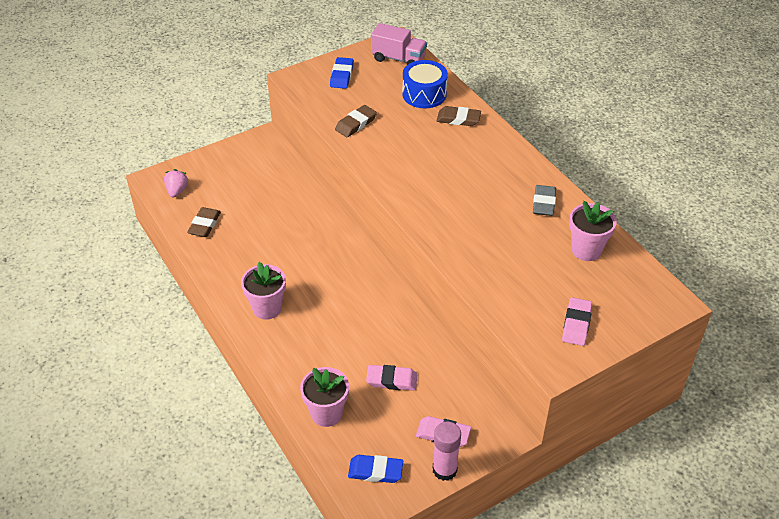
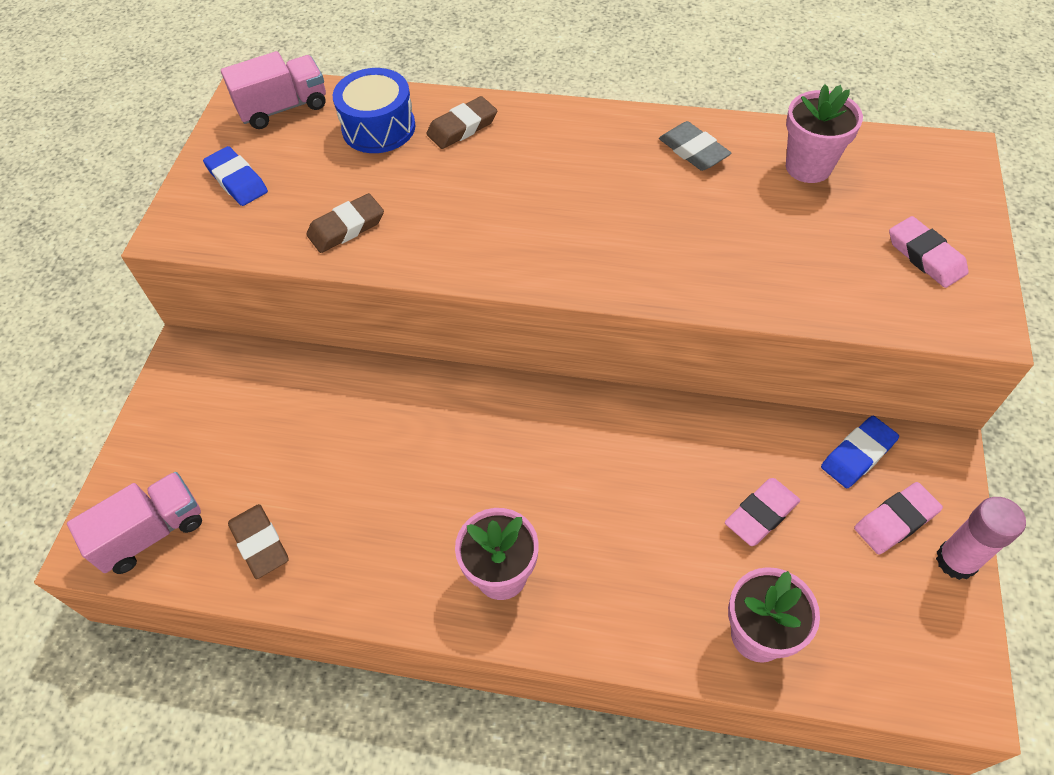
camera: 45 degrees left, 10 degrees up
pink strawberry [164,169,188,197] -> pink truck [67,472,202,574]
brown eraser [335,105,377,137] -> brown eraser turned 60 degrees clockwise [306,193,384,253]
blue eraser [348,455,403,483] -> blue eraser moved to [821,416,899,488]

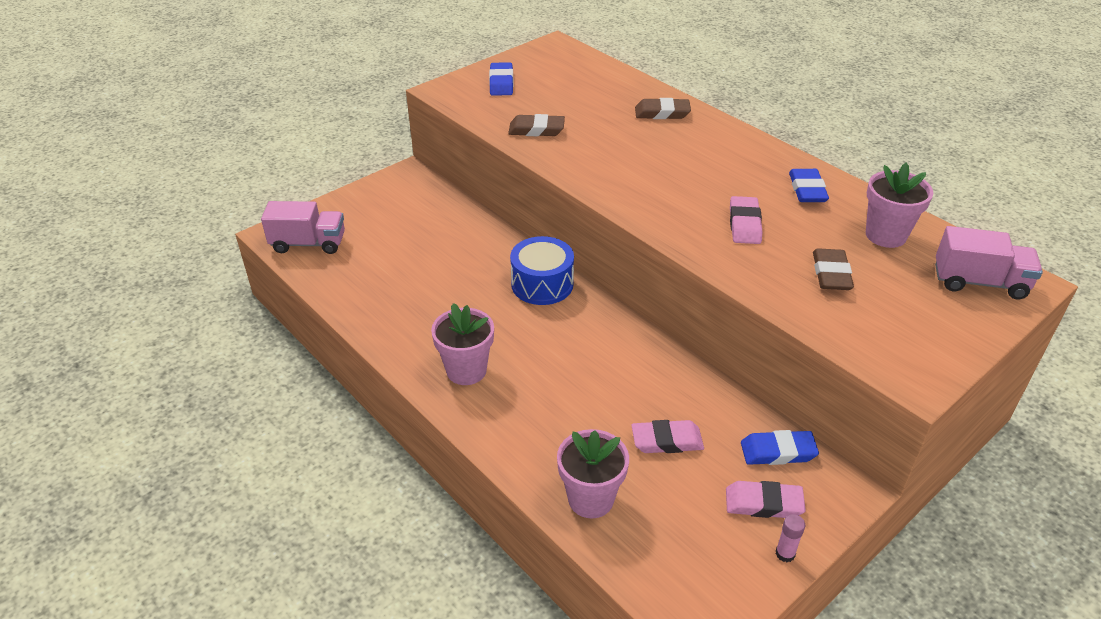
camera: 35 degrees right, 15 degrees down
pink truck [221,51,326,129] -> pink truck moved to [935,226,1043,299]
brown eraser [228,504,289,579] -> brown eraser moved to [813,248,854,290]
blue drum [333,68,416,153] -> blue drum moved to [510,236,574,305]
grey eraser [659,121,731,171] -> blue eraser [789,169,829,202]
pink eraser [889,216,969,288] -> pink eraser moved to [730,196,763,244]
pink glue stick [936,497,1026,580] -> pink glue stick [776,514,805,562], size x0.54

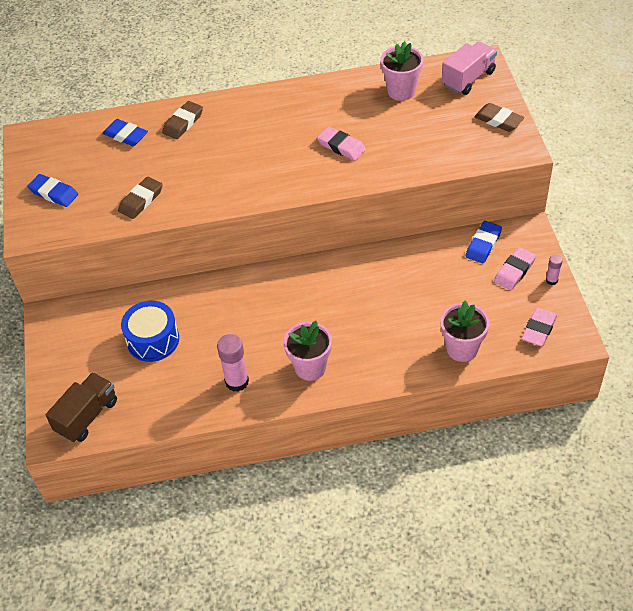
camera: 55 degrees left, 10 degrees up
pink truck [261,201,345,254] -> brown truck [46,372,117,443]
blue drum [510,236,574,305] -> blue drum moved to [121,301,179,362]
pink eraser [631,420,704,453] -> pink eraser moved to [521,307,557,346]
blue eraser [789,169,829,202] -> blue eraser moved to [103,119,148,146]
brown eraser [813,248,854,290] -> brown eraser moved to [474,103,525,132]
none -> pink glue stick [217,334,249,392]

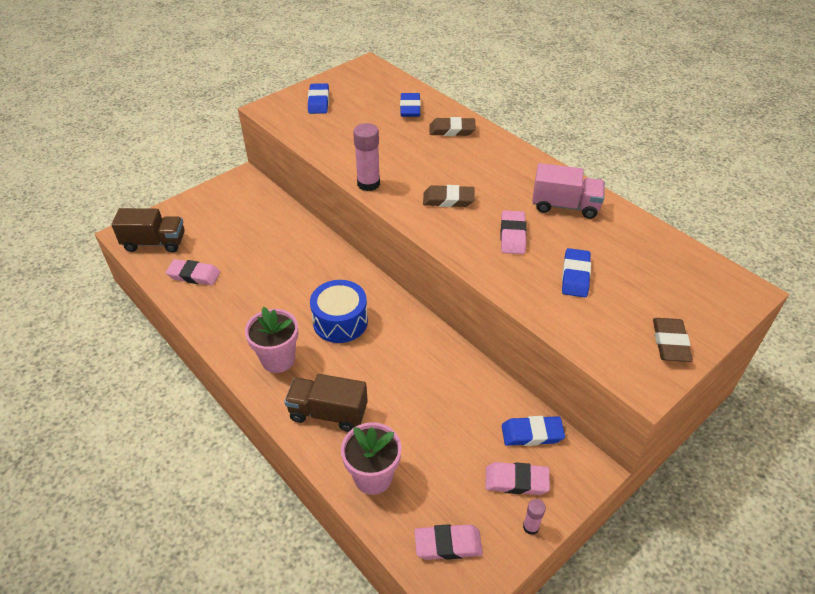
camera: 55 degrees right, 5 degrees down
brown eraser [118,176,163,219] -> brown eraser moved to [423,185,475,207]
blue drum [121,301,179,362] -> blue drum moved to [310,280,368,343]
pink glue stick [217,334,249,392] -> pink glue stick moved to [353,123,380,191]
pink flower pot [380,41,423,101] -> none
pink truck [442,41,497,95] -> pink truck moved to [532,163,605,219]
none -> pink eraser [166,259,220,285]
none -> brown truck [284,374,368,432]
none -> blue eraser [562,248,591,297]

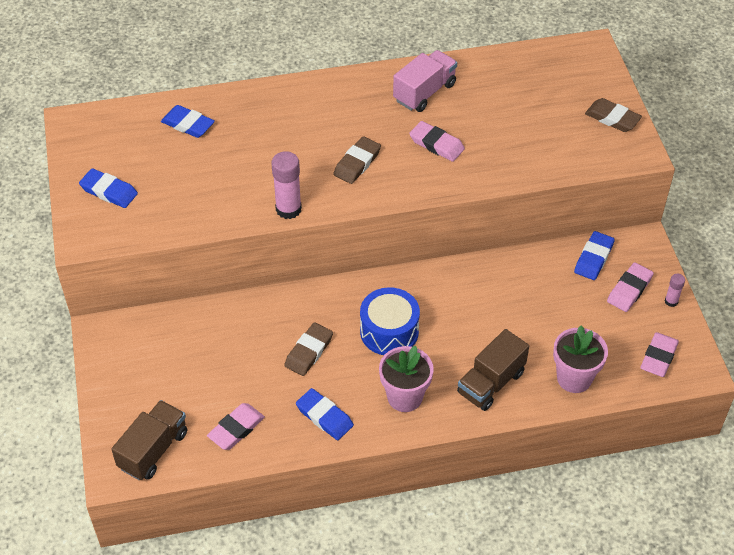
camera: 60 degrees left, 5 degrees up
brown eraser [430,117,476,136] -> brown eraser moved to [284,323,333,376]
blue eraser [562,248,591,297] -> blue eraser moved to [296,388,354,440]

